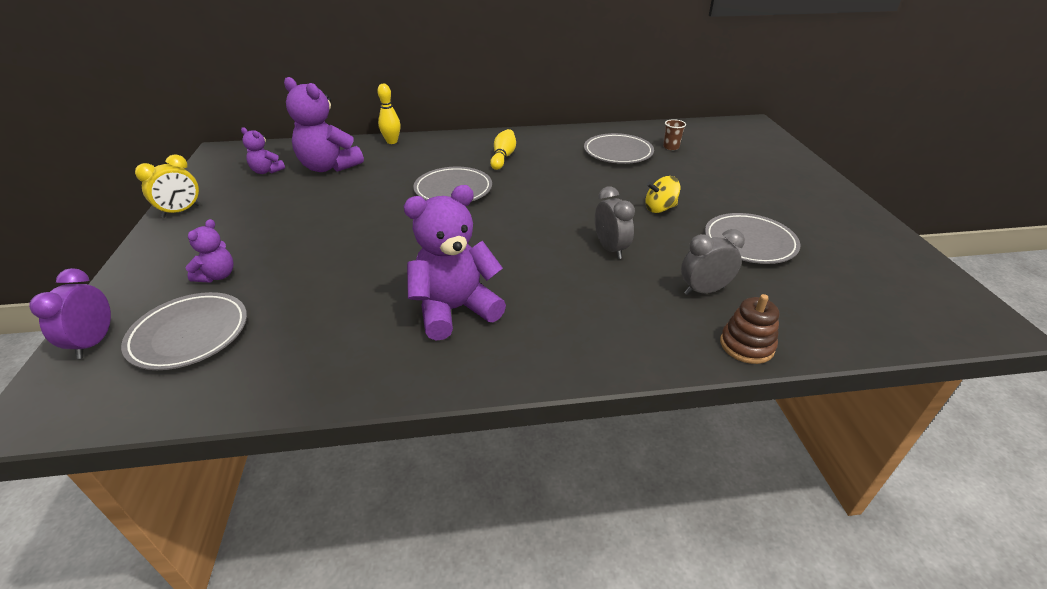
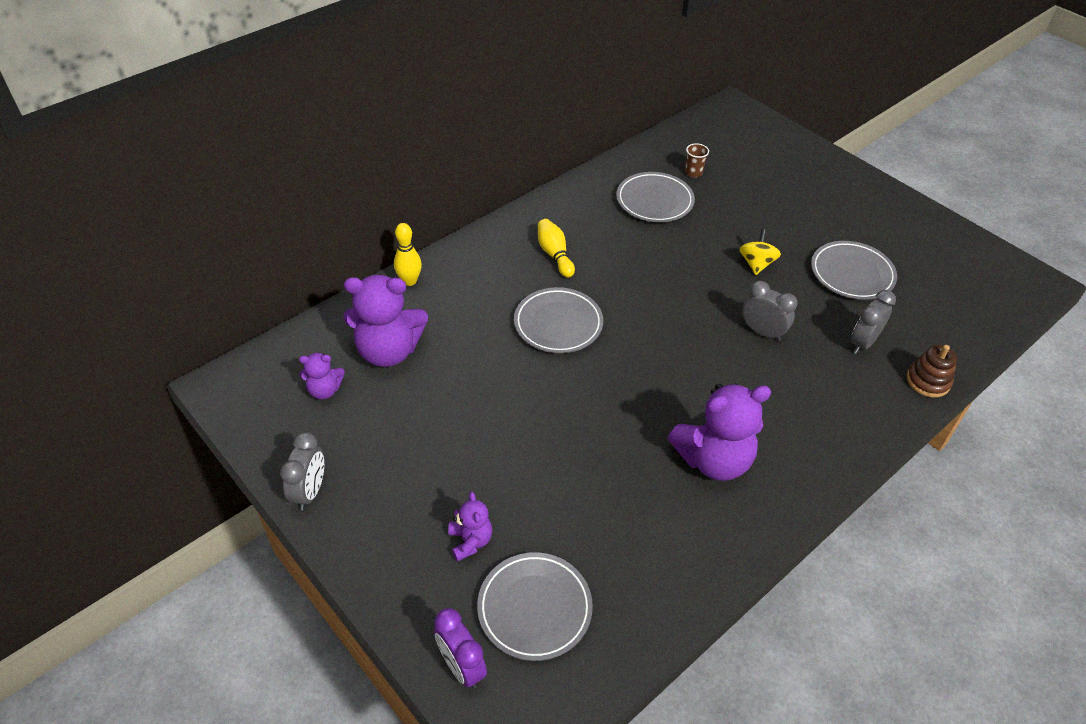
camera: 35 degrees left, 10 degrees up
yellow clock [135,154,200,218] -> grey clock [280,432,324,510]
purple teddy bear [404,185,506,341] -> purple teddy bear turned 135 degrees counterclockwise [667,384,771,481]
yellow spinning top [645,176,680,213] -> yellow spinning top turned 150 degrees clockwise [739,229,781,275]

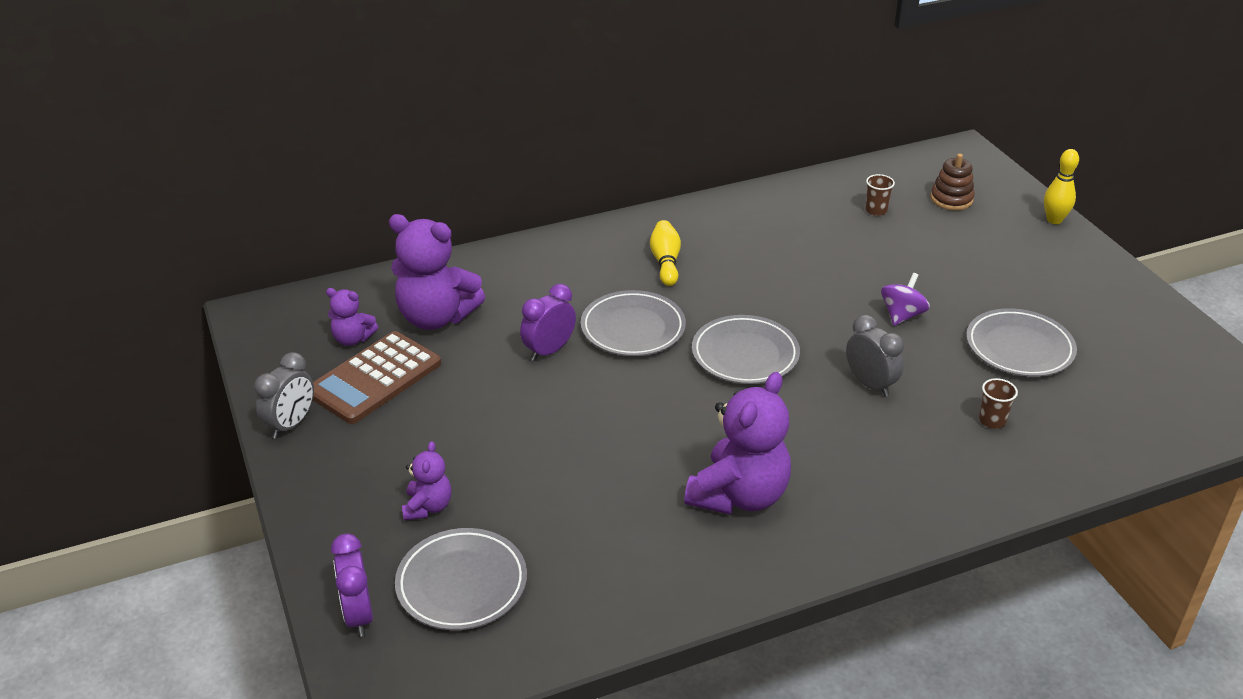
camera: 20 degrees right, 10 degrees down
yellow bowling pin [394,223,422,286] -> yellow bowling pin moved to [1044,149,1079,224]
grey plate [616,172,695,222] -> grey plate moved to [692,315,800,384]
purple teddy bear [667,384,771,481] -> purple teddy bear turned 60 degrees counterclockwise [684,372,791,515]
yellow spinning top [739,229,781,275] -> purple spinning top [881,273,930,326]
grey clock [851,290,896,354] -> brown cup [979,378,1018,429]
brown stacking toy [907,345,957,398] -> brown stacking toy moved to [930,154,975,210]
none -> brown calculator [313,331,441,424]
none -> purple clock [520,284,576,361]

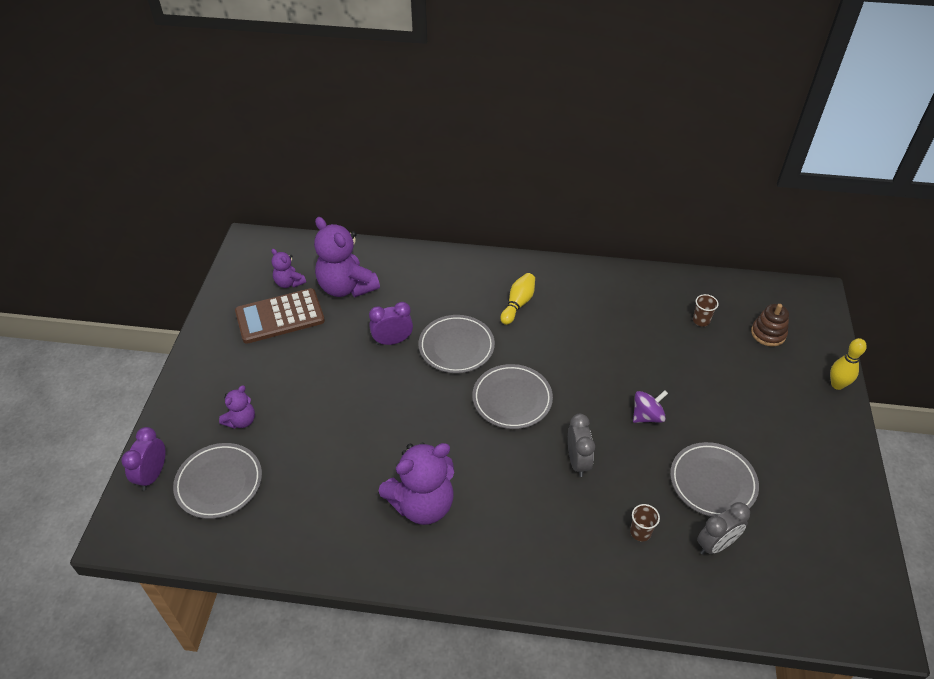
camera: 30 degrees right, 10 degrees up
grey clock [254,352,314,439] -> grey clock moved to [697,502,750,555]

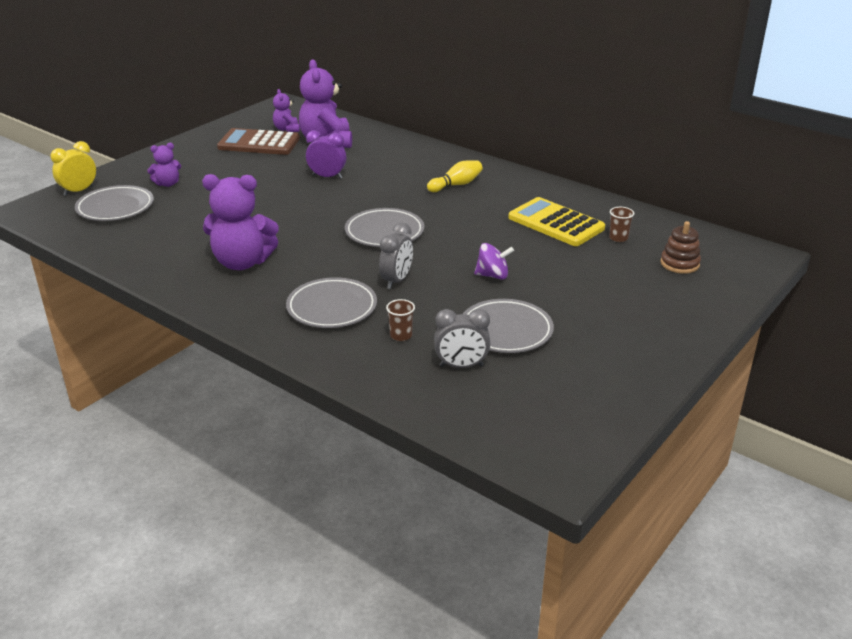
camera: 30 degrees right, 15 degrees down
purple clock [121,427,166,490] -> yellow clock [51,141,96,196]
grey plate [419,315,495,373] -> grey plate moved to [286,277,377,328]
yellow bowling pin [830,338,867,390] -> none
none -> yellow calculator [508,197,605,246]

